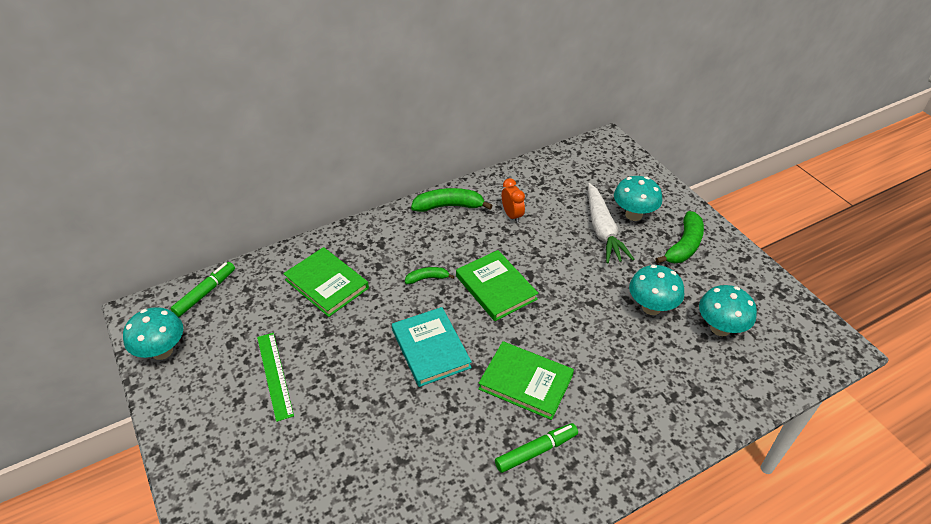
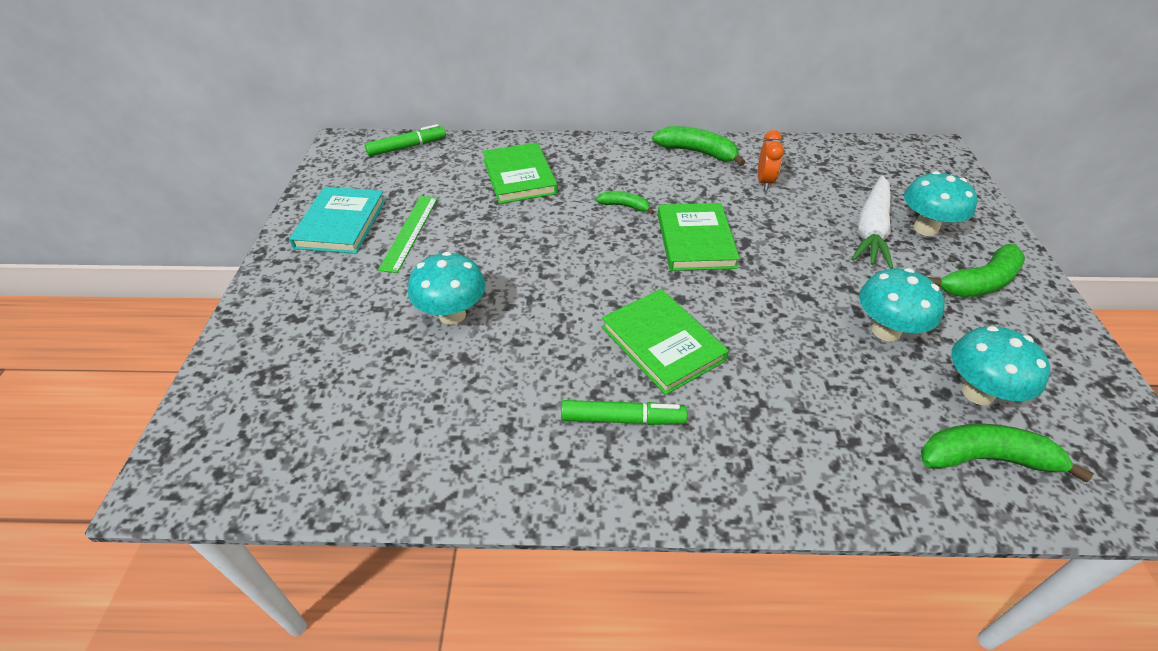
camera: 30 degrees right, 0 degrees up
turquoise mushroom [123,307,183,360] -> turquoise mushroom moved to [408,252,486,325]
turquoise book [392,307,472,387] -> turquoise book moved to [289,187,386,254]
none -> green banana [921,424,1094,482]

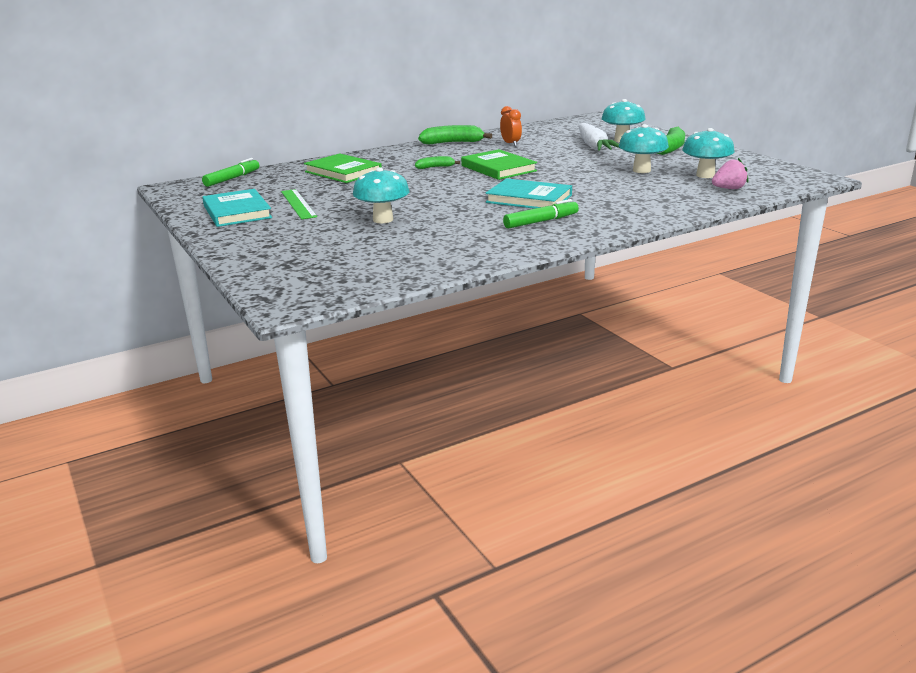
camera: 30 degrees left, 20 degrees down
green book [602,289,729,395] -> turquoise book [486,178,572,209]
green banana [921,424,1094,482] -> pink strawberry [712,158,749,189]

